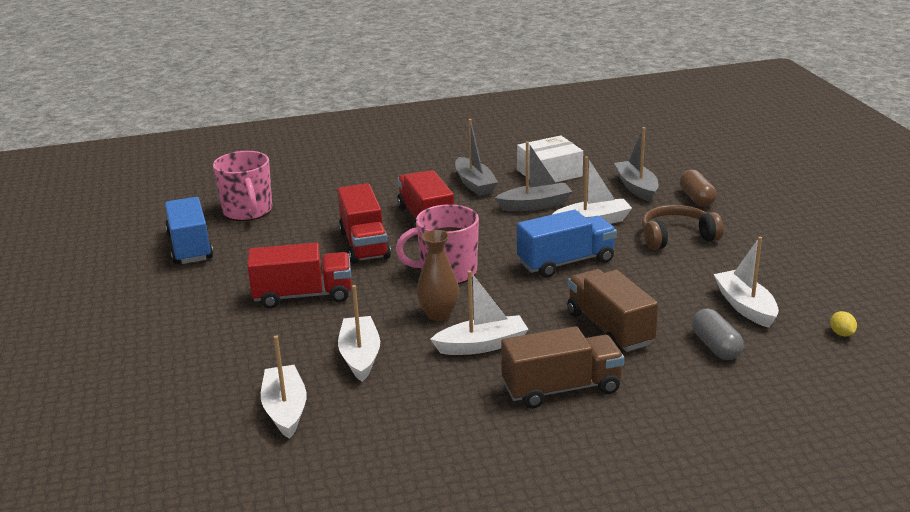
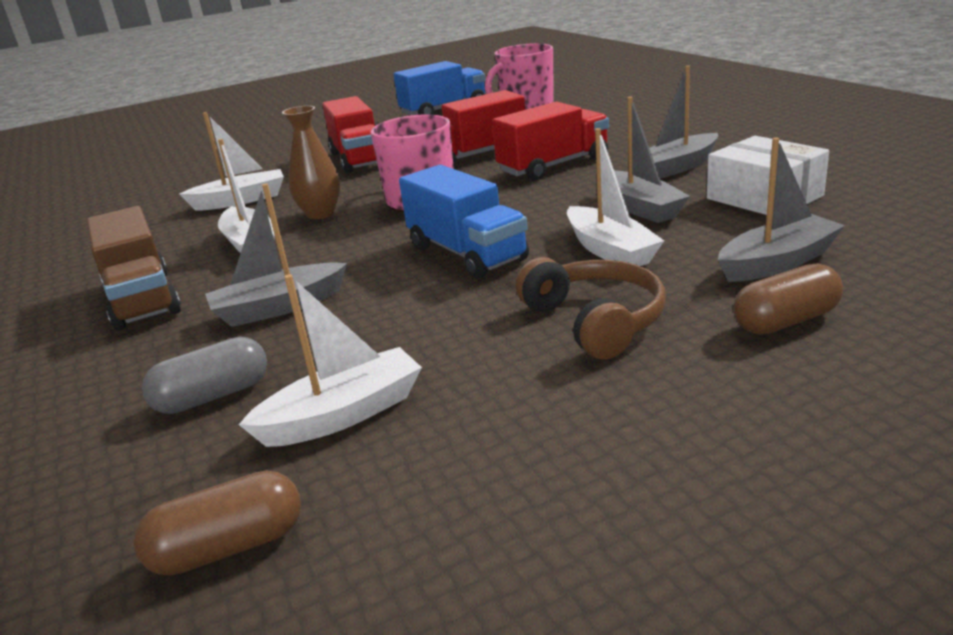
camera: 80 degrees right, 0 degrees up
white boat [261,335,307,439] -> none
brown truck [567,269,658,352] -> grey boat [205,184,347,327]
yellow lemon [830,311,857,336] -> brown capsule [133,470,301,576]

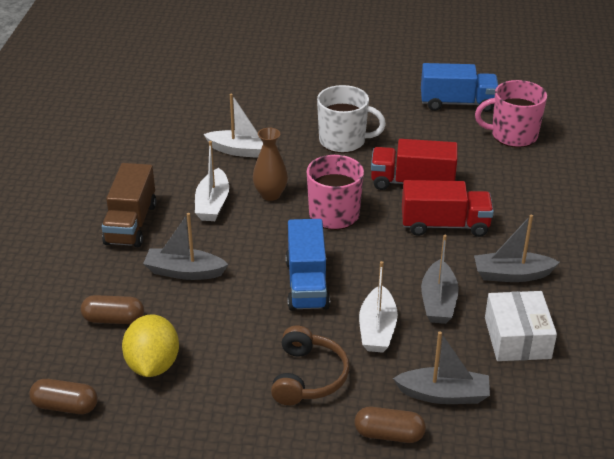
camera: 30 degrees right, 10 degrees up
grey capsule [142,337,267,414] -> brown capsule [81,295,144,324]
white boat [239,274,422,447] -> yellow lemon [122,314,179,377]
red truck [322,96,377,173] -> white mug [317,85,386,153]

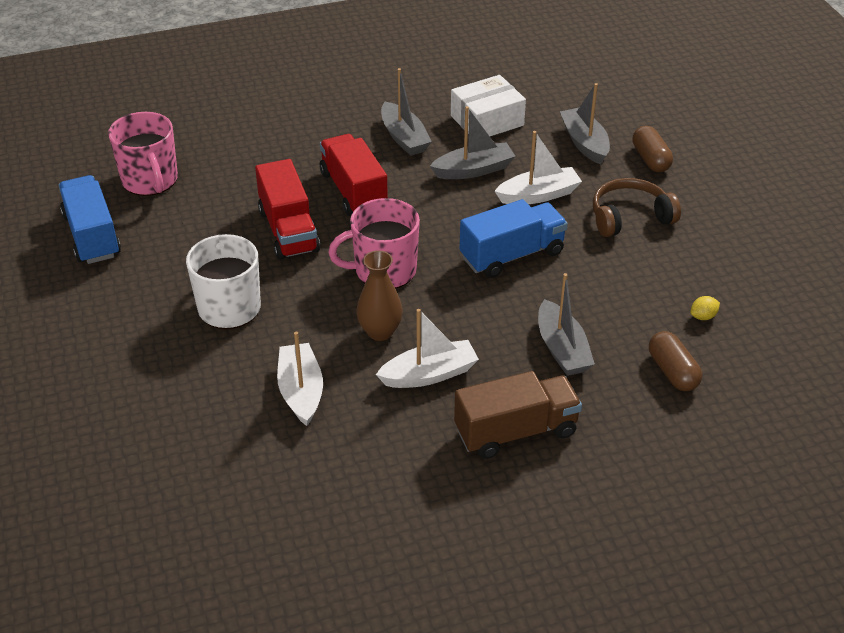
camera: 115 degrees left, 5 degrees up
brown capsule [29,379,98,414] -> none
yellow lemon [122,314,179,377] -> yellow lemon [690,296,720,320], size x0.41

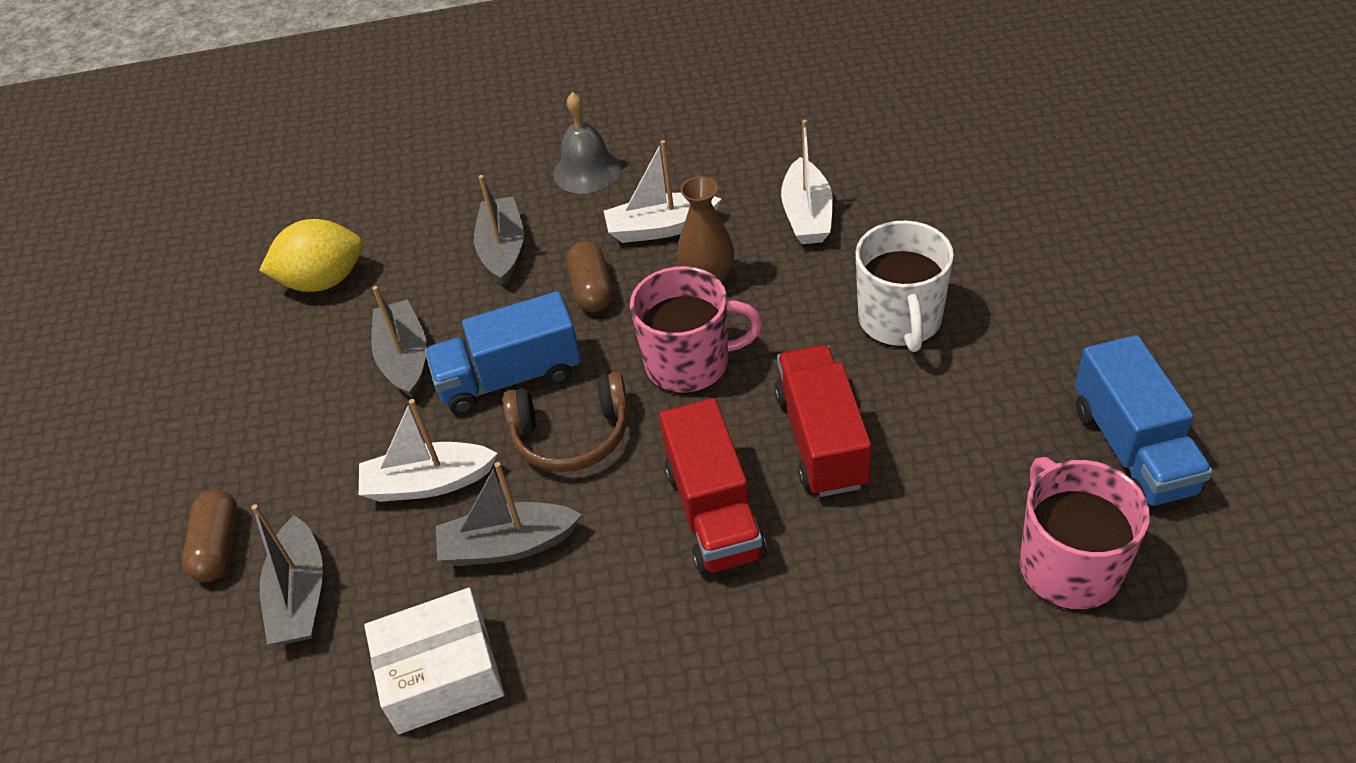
camera: 165 degrees left, 5 degrees up
grey boat [381,68,432,156] -> grey boat moved to [371,286,427,399]
brown truck [454,371,582,459] -> grey bell [553,92,622,194]
brown headphones [593,178,681,237] -> brown headphones moved to [503,372,629,472]
brown capsule [649,331,702,391] -> brown capsule moved to [567,241,613,312]
yellow lemon [690,296,720,320] -> yellow lemon [259,219,363,292], size x2.45

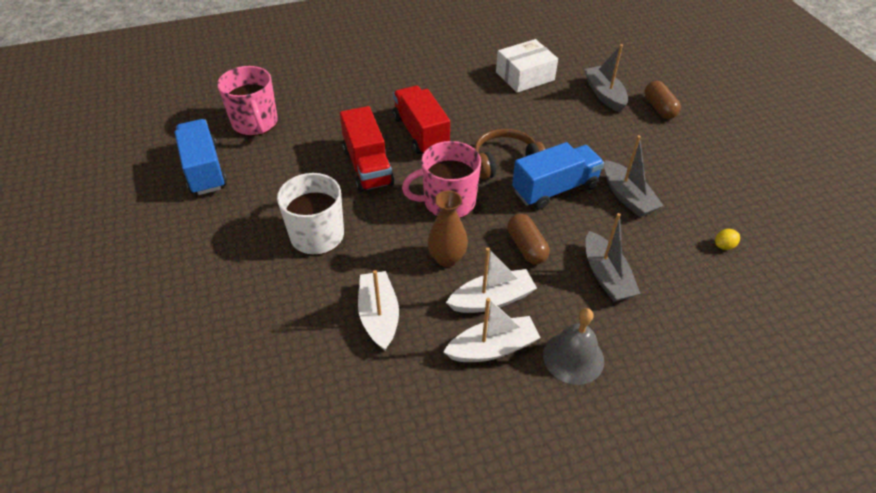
camera: 165 degrees right, 0 degrees up
yellow lemon [259,219,363,292] -> yellow lemon [715,229,740,250], size x0.41
white boat [359,399,497,502] -> white boat moved to [444,298,541,362]
grey boat [436,462,582,566] -> none

